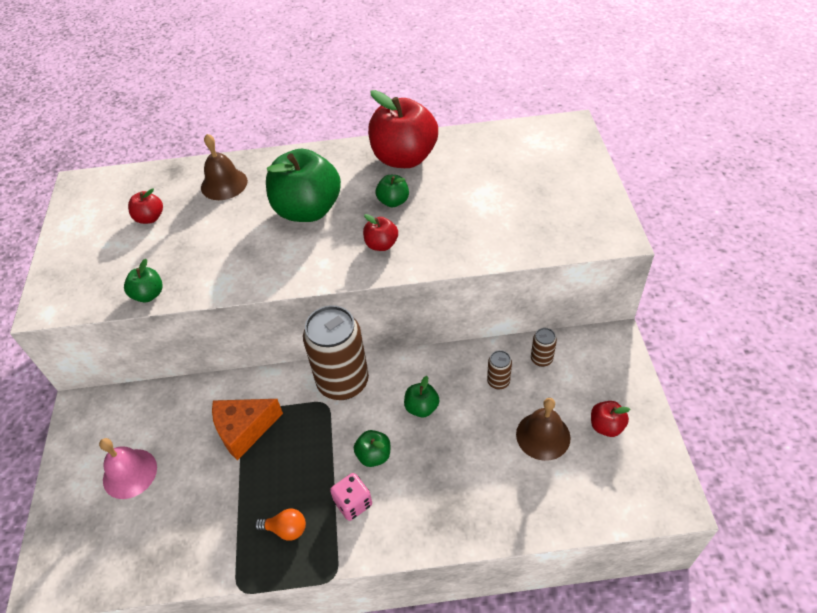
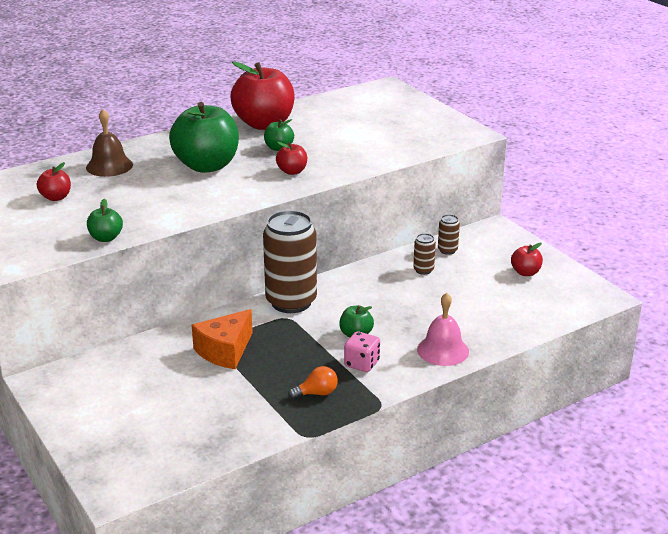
camera: 30 degrees left, 20 degrees down
pink bell [99,438,157,499] -> pink bell moved to [417,293,469,366]
green apple [404,376,440,417] -> none
brown bell [516,398,571,461] -> none

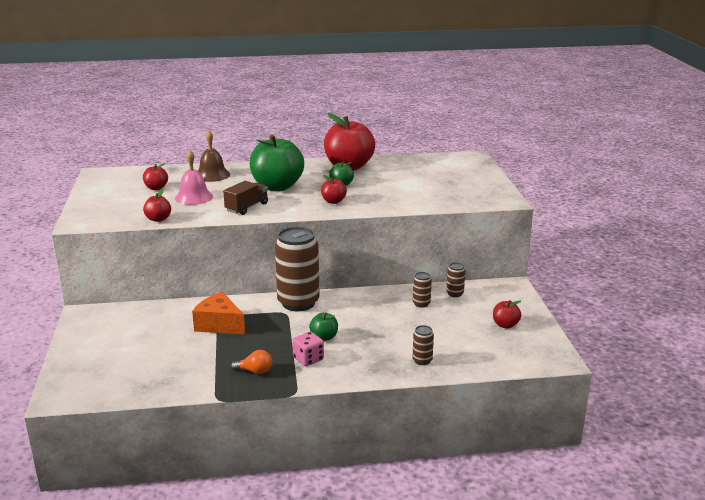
camera: 25 degrees right, 5 degrees down
green apple [87,199,123,242] -> red apple [143,189,171,222]
orange cheese [192,309,253,369] -> orange cheese turned 60 degrees clockwise [192,292,245,335]
pink bell [417,293,469,366] -> pink bell moved to [175,150,213,205]
none -> brown truck [223,181,268,215]
none -> brown can [412,325,434,365]

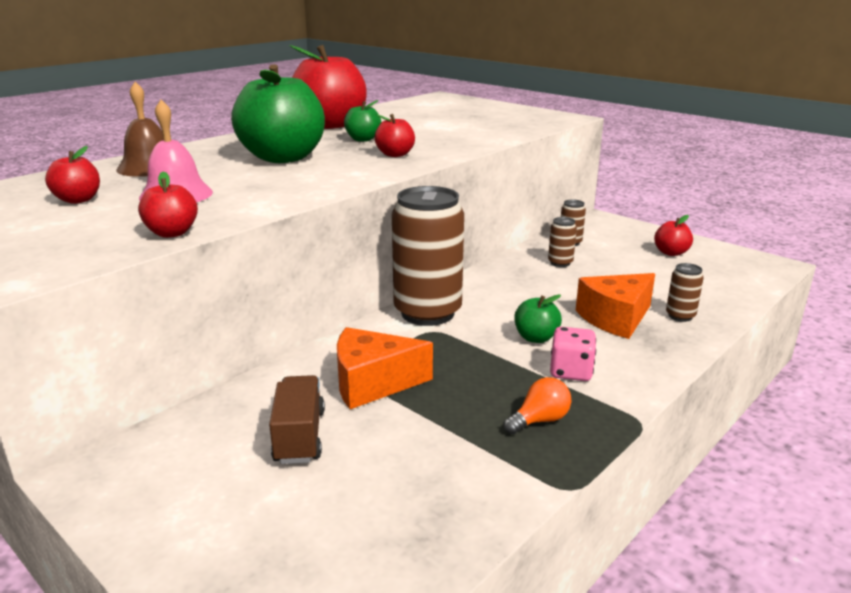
camera: 40 degrees left, 0 degrees up
brown truck [223,181,268,215] -> brown truck moved to [269,375,325,464]
none -> orange cheese [576,273,655,339]

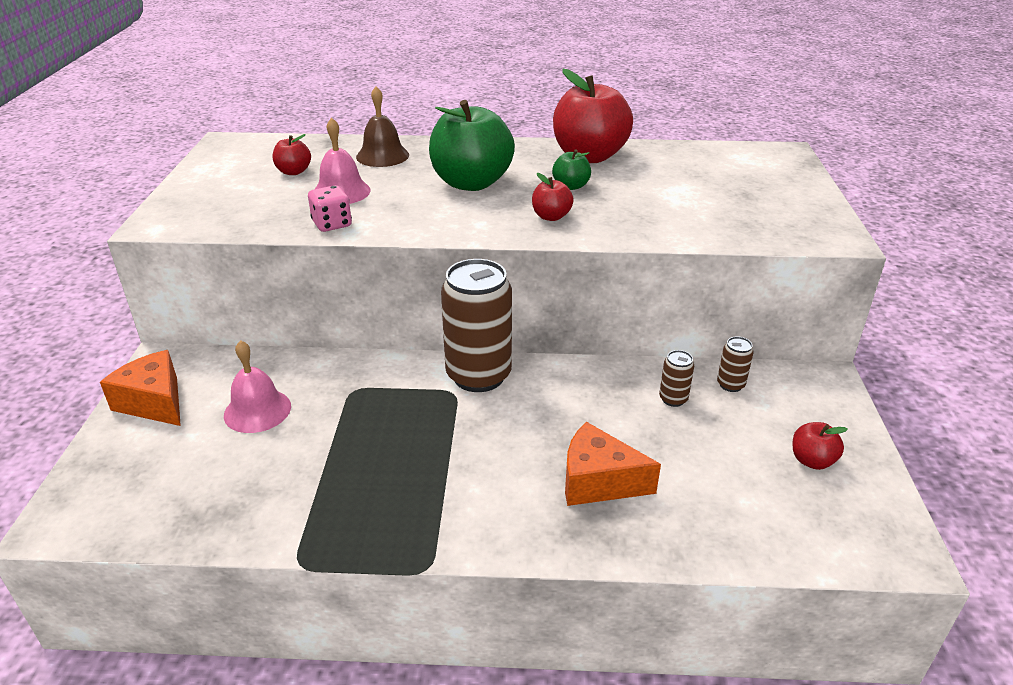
camera: 50 degrees right, 10 degrees up
red apple [138,172,198,238] -> none
brown truck [269,375,325,464] -> pink bell [224,340,291,433]
orange cheese [337,327,433,409] -> orange cheese moved to [100,350,181,426]
orange light bulb [504,377,571,434] -> none
green apple [514,294,562,343] -> none
pink dice [550,327,596,381] -> pink dice moved to [308,185,352,232]
brown can [666,263,704,322] -> none

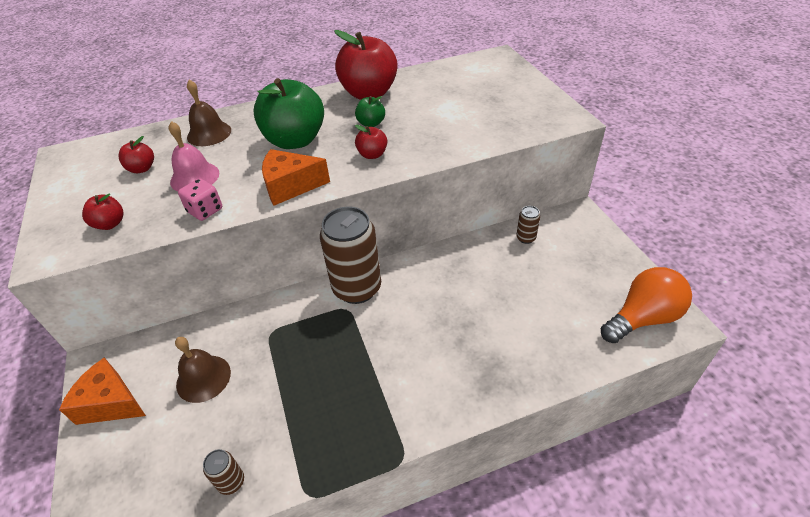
camera: 20 degrees left, 10 degrees up
pink bell [224,340,291,433] -> brown bell [175,337,231,403]
orange cheese [565,422,661,506] -> orange cheese moved to [262,149,330,206]
brown can [659,350,694,407] -> brown can moved to [203,449,244,495]
red apple [793,422,848,470] -> red apple moved to [82,193,123,230]
none -> orange light bulb [601,267,692,343]

